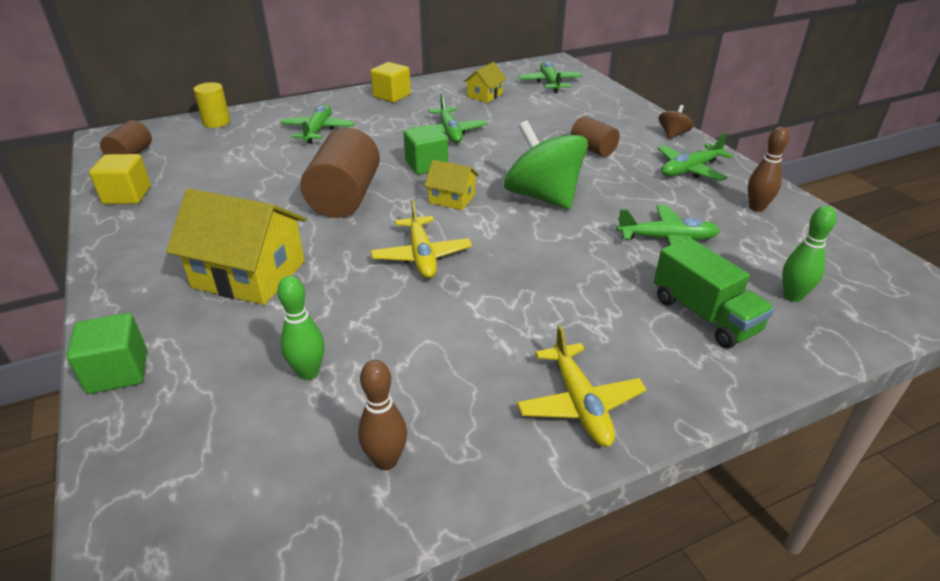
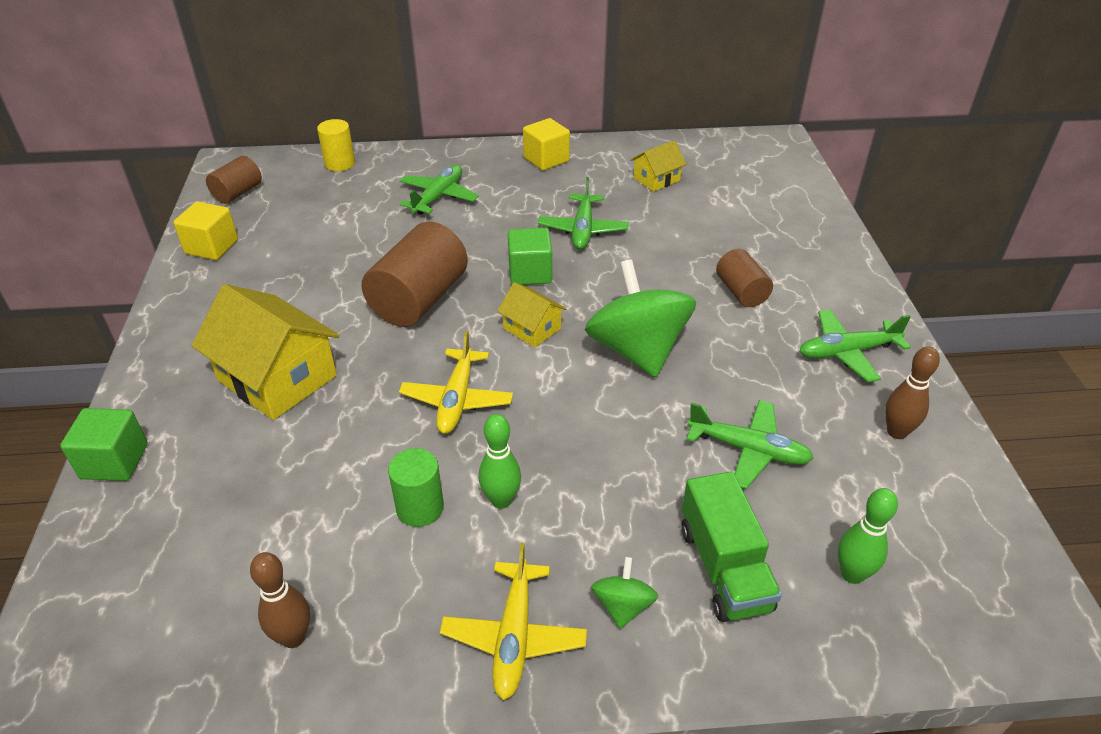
camera: 20 degrees right, 5 degrees up
green bowling pin [277,276,324,380] -> green bowling pin moved to [479,414,521,509]
green plane [518,61,582,93] -> none
brown spinning top [659,105,694,139] -> none
none -> green cylinder [388,448,444,527]
none -> green spinning top [591,557,658,629]

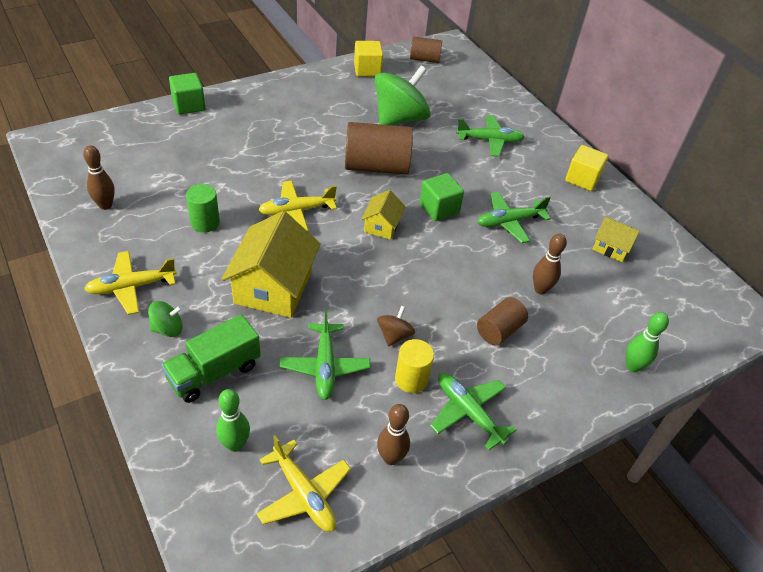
camera: 60 degrees right, 5 degrees up
yellow house [192,284,340,420] -> yellow house moved to [222,211,321,318]
yellow cylinder [317,119,355,171] -> yellow cylinder moved to [395,339,434,393]
green bowling pin [479,414,521,509] -> green bowling pin moved to [626,312,669,372]
green spinning top [585,259,696,377] -> green spinning top moved to [375,66,431,125]
none -> yellow plane [256,435,351,532]
none -> brown spinning top [377,306,415,346]
none -> brown bowling pin [533,234,567,294]

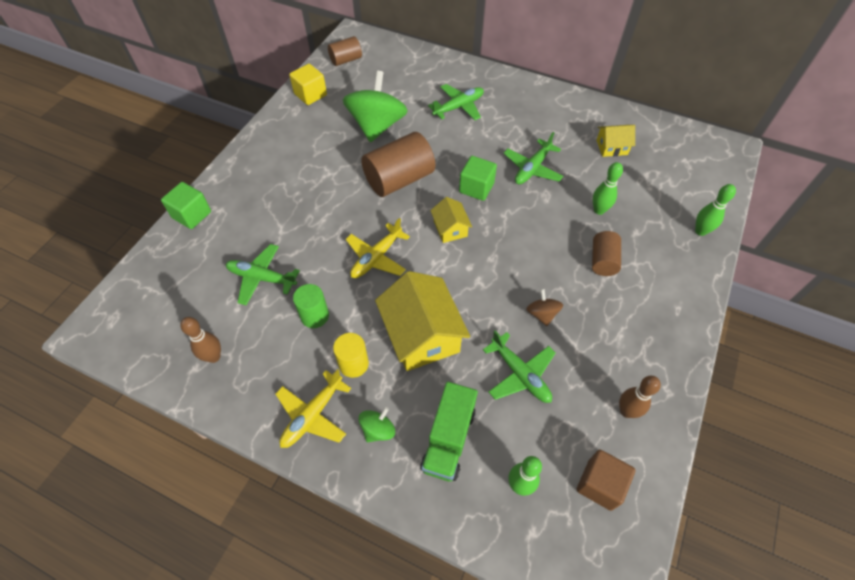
camera: 30 degrees left, 10 degrees up
yellow plane [256,435,351,532] -> brown cube [577,450,635,511]
yellow cylinder [395,339,434,393] -> yellow cylinder moved to [333,333,369,378]
green plane [430,373,516,450] -> green plane moved to [226,244,300,305]
brown bowling pin [533,234,567,294] -> green bowling pin [593,162,623,215]
yellow cube [565,145,608,191] -> none

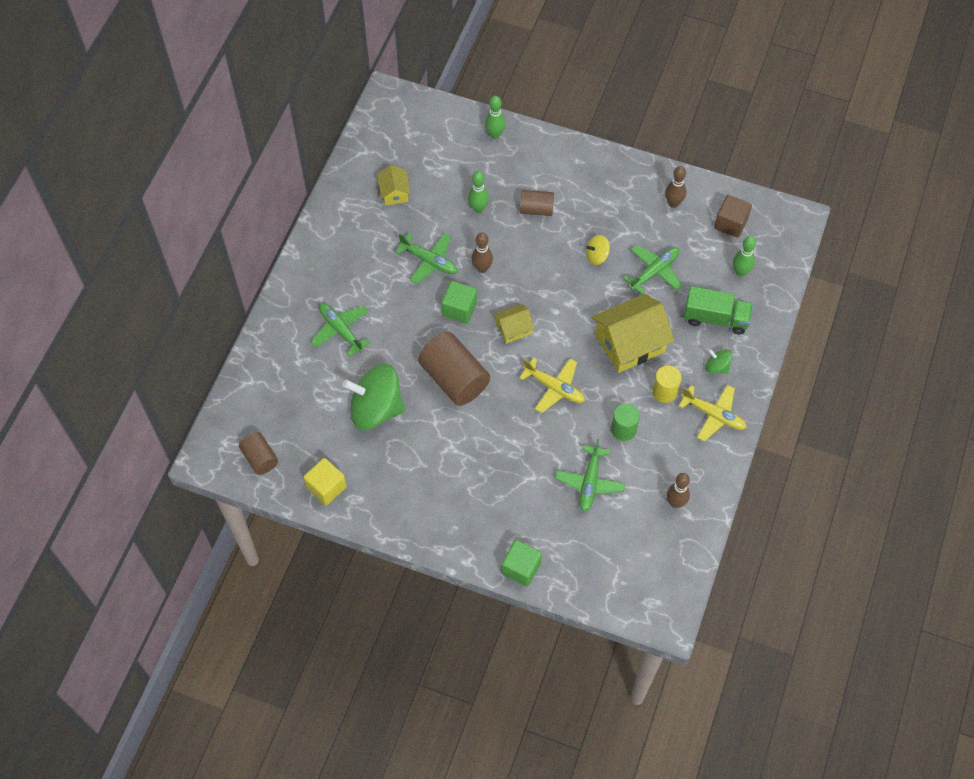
camera: 95 degrees left, 5 degrees up
brown spinning top [526,289,563,326] -> yellow spinning top [586,235,610,265]
none -> brown bowling pin [472,232,493,273]

